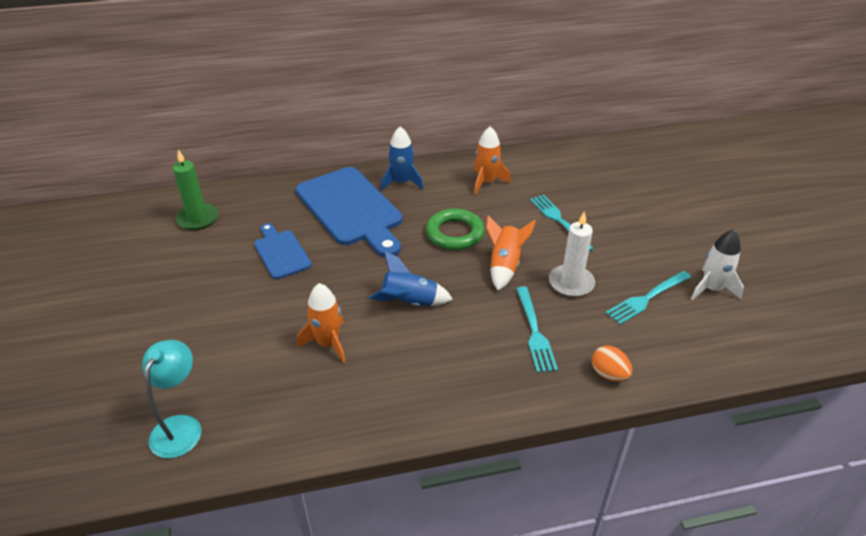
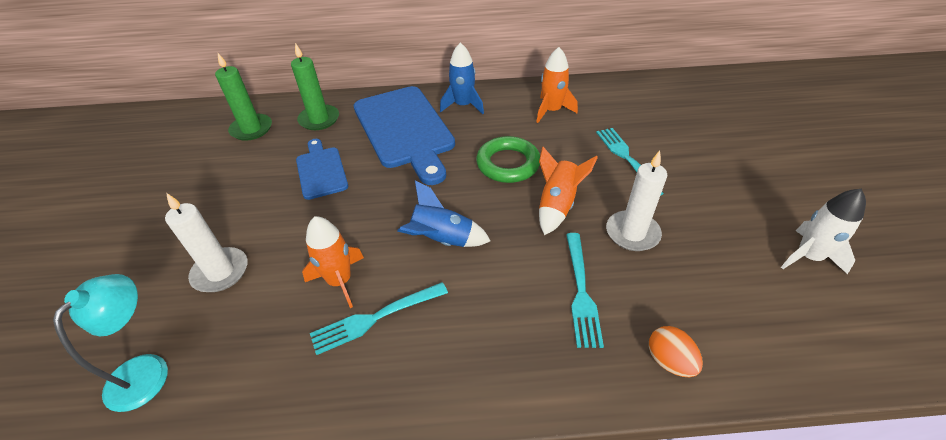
camera: 10 degrees right, 5 degrees up
turquoise fork [606,271,691,325] -> turquoise fork moved to [310,282,448,355]
none -> white candle [165,193,248,292]
none -> green candle [291,43,339,130]

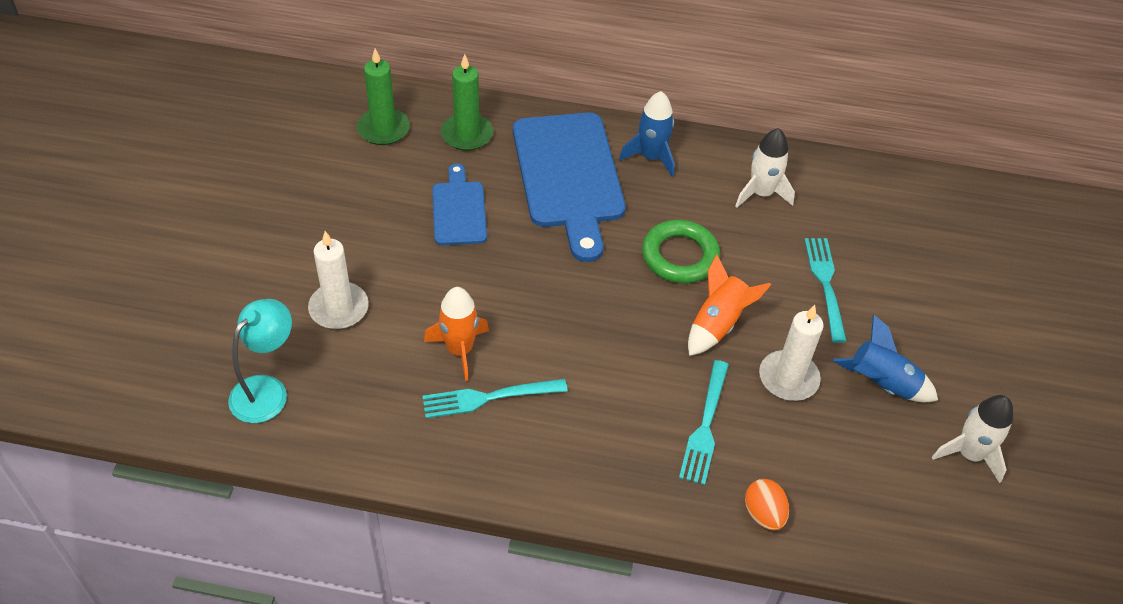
camera: 10 degrees right, 5 degrees up
blue rocket [397,180,491,247] -> blue rocket moved to [832,315,938,402]
orange rocket [536,47,578,123] -> white rocket [735,128,795,207]

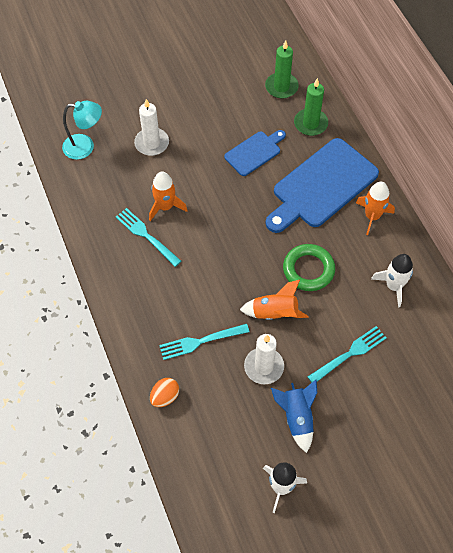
camera: 60 degrees right, 10 degrees up
blue rocket [619,91,675,177] -> orange rocket [356,182,395,235]

